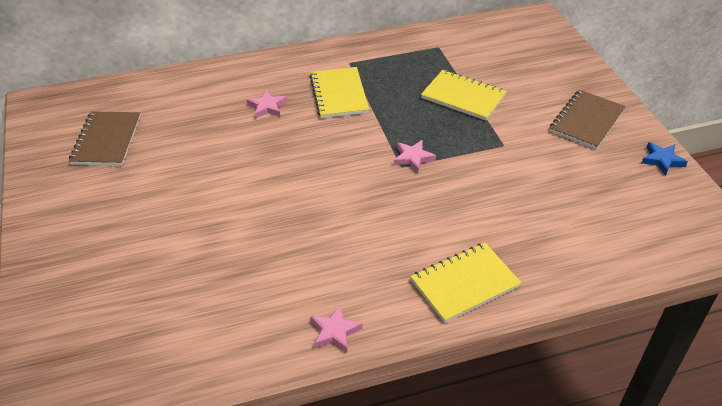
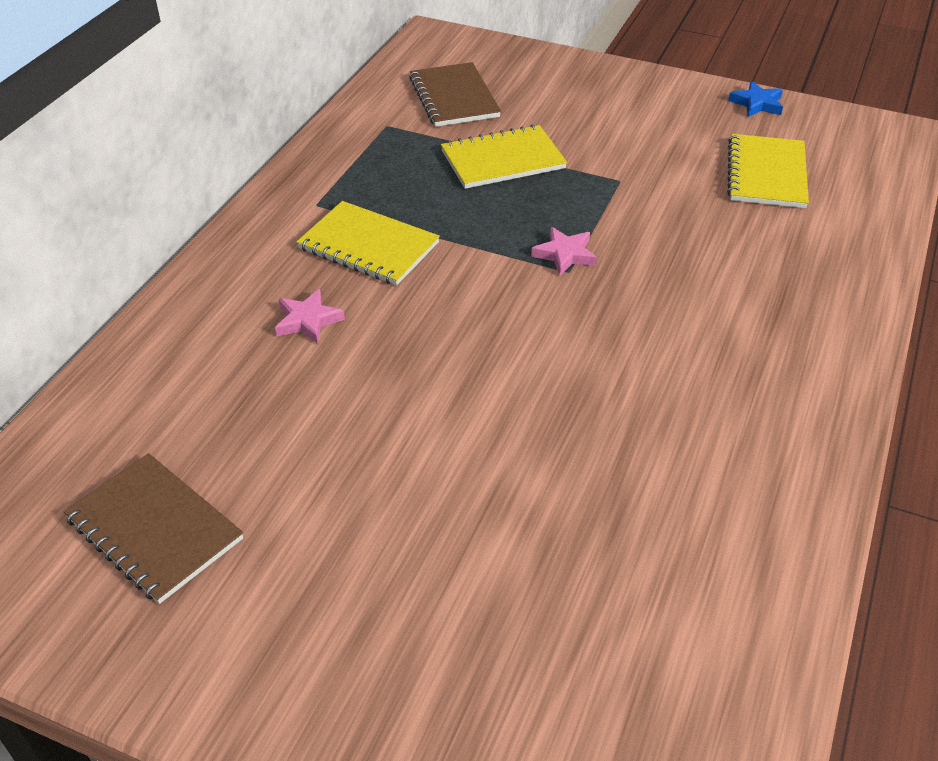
camera: 50 degrees left, 0 degrees up
pink star [310,305,363,352] -> none
yellow notebook [410,243,522,323] -> yellow notebook moved to [727,134,809,208]
brown notebook [550,90,626,150] -> brown notebook moved to [409,62,501,127]

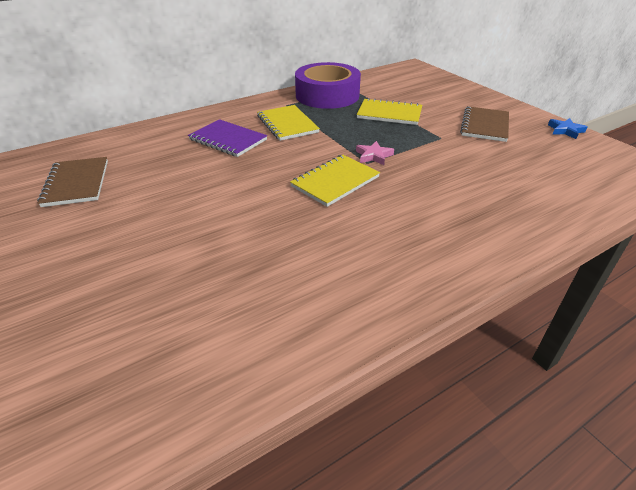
camera: 35 degrees right, 5 degrees down
pink star [275,289,345,344] -> purple notebook [188,119,267,157]
brown notebook [409,62,501,127] -> brown notebook moved to [460,106,509,142]
yellow notebook [727,134,809,208] -> yellow notebook moved to [290,155,380,207]
none -> purple tape [295,62,361,109]

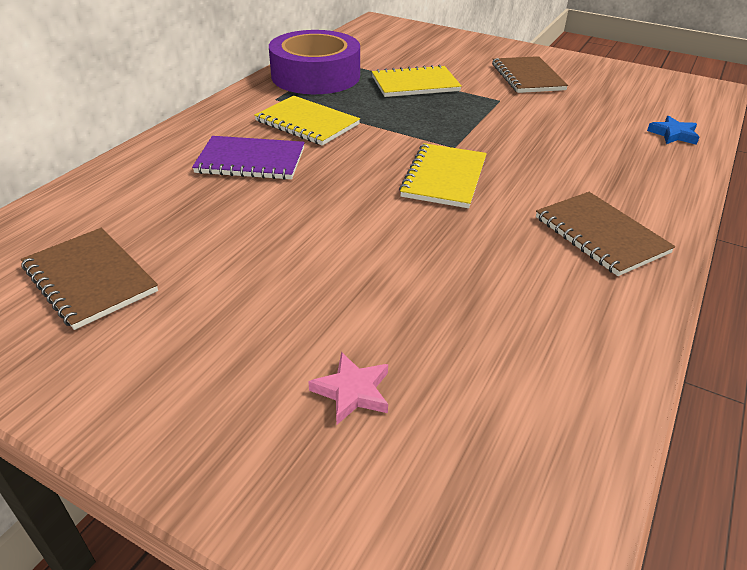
camera: 30 degrees left, 0 degrees up
pink star [356,141,394,165] -> pink star moved to [308,352,388,425]
blue star [548,118,587,139] -> blue star moved to [647,116,699,145]
none -> brown notebook [536,192,675,276]

